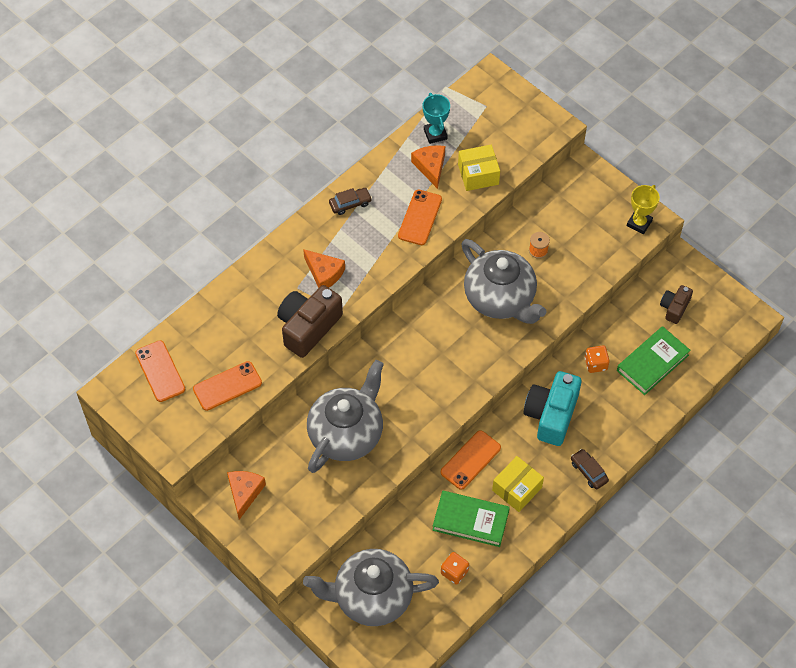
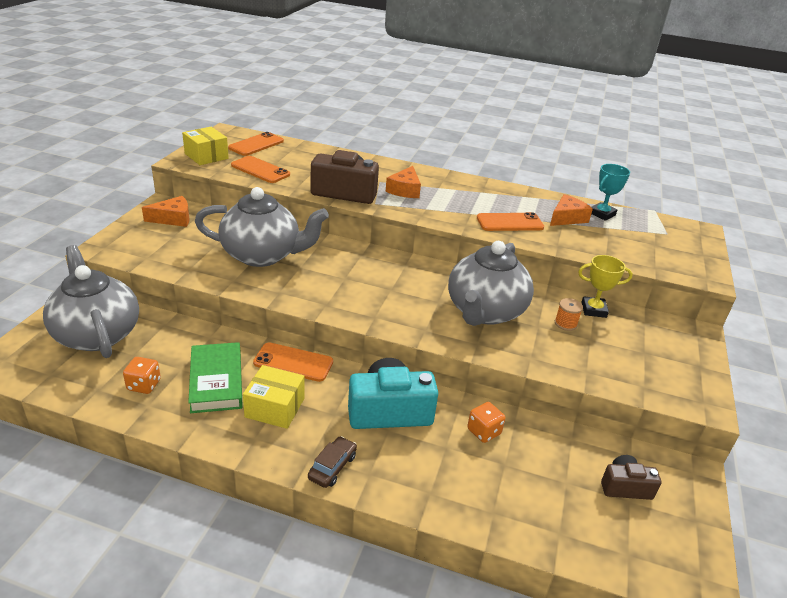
camera: 60 degrees right, 25 degrees down
brown car [329,188,372,215] -> none
yellow box [458,145,500,191] -> yellow box moved to [182,127,229,165]
green book [617,326,691,395] -> none
yellow trophy [627,185,660,234] -> yellow trophy moved to [578,255,633,318]

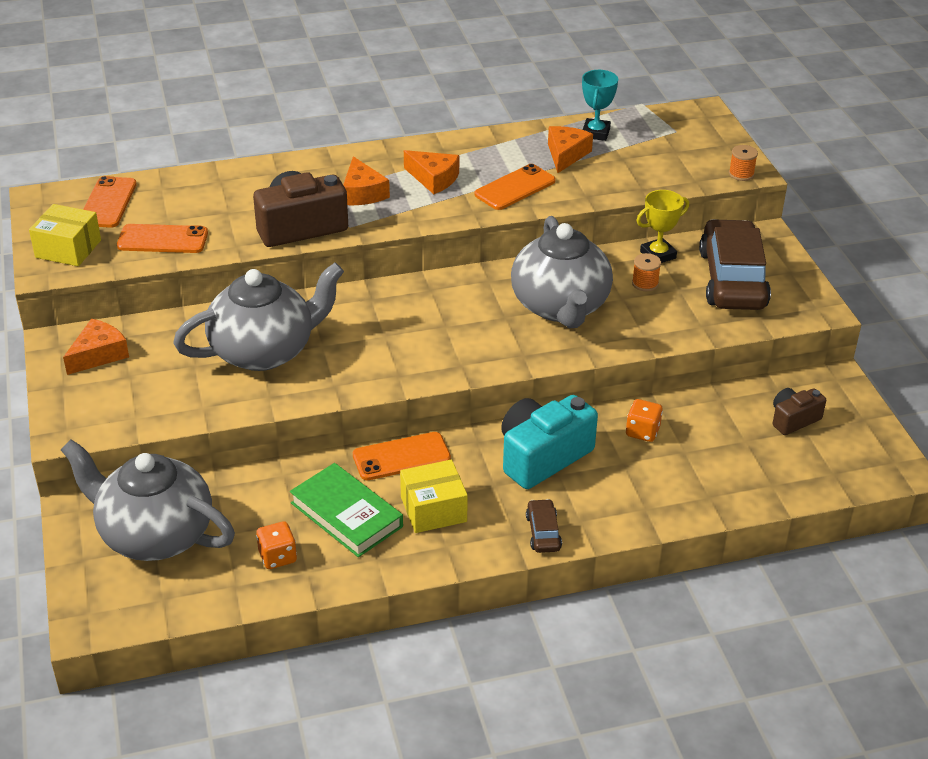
camera: 30 degrees left, 5 degrees up
none -> orange cheese [404,150,459,194]
none -> brown car [699,219,771,310]
none -> orange spool [729,145,758,181]

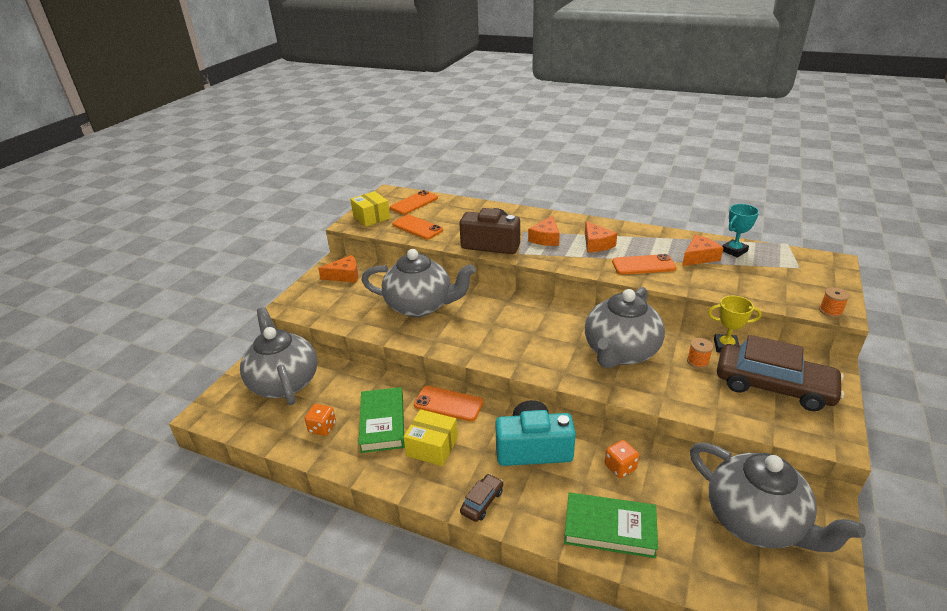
camera: 40 degrees right, 5 degrees down
brown car [699,219,771,310] -> brown car turned 75 degrees clockwise [717,335,844,411]
brown camera [772,388,826,435] -> grey teapot [690,443,866,552]
none -> green book [564,492,658,558]

